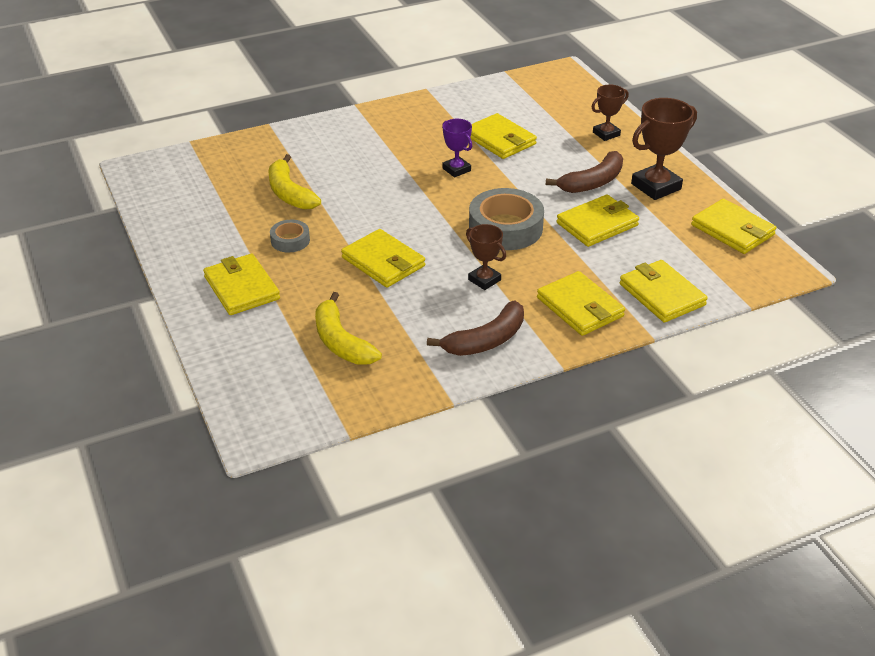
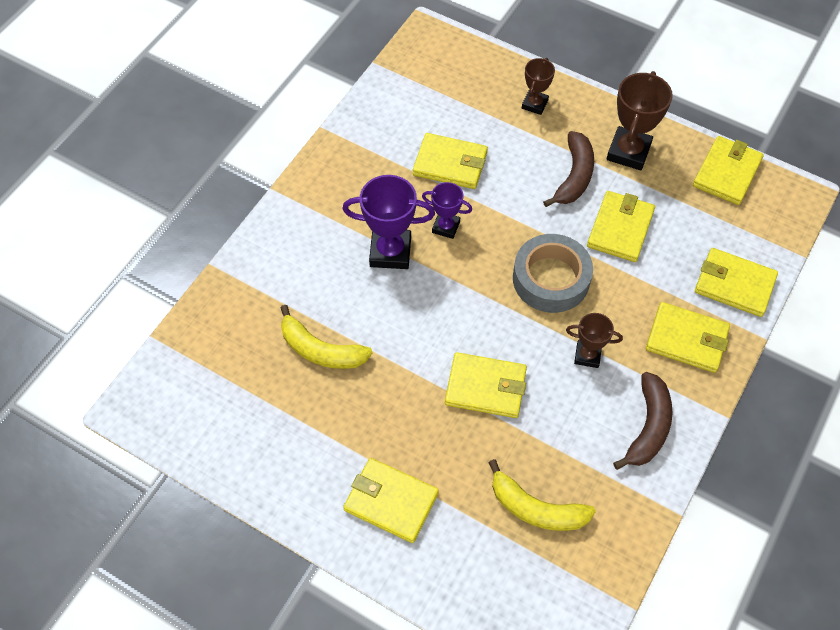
camera: 35 degrees left, 20 degrees up
grey tape [270,220,310,252] -> none
yellow wallet [691,199,777,254] -> yellow wallet turned 75 degrees counterclockwise [693,136,764,205]
none -> purple trophy [342,175,435,269]

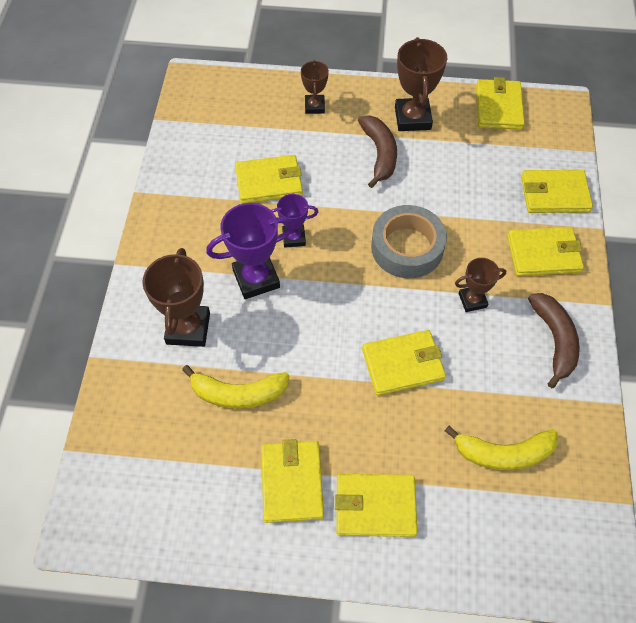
camera: 25 degrees left, 0 degrees up
yellow wallet [587,191,655,262] -> yellow wallet moved to [261,439,324,523]
none -> brown trophy [142,248,210,347]

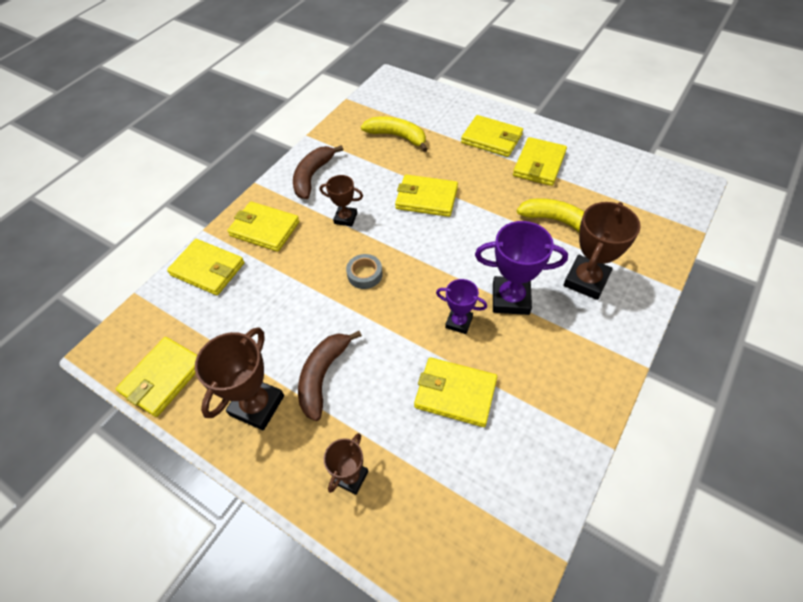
camera: 150 degrees left, 5 degrees down
grey tape [371,205,447,278] -> grey tape [346,254,383,289], size x0.52

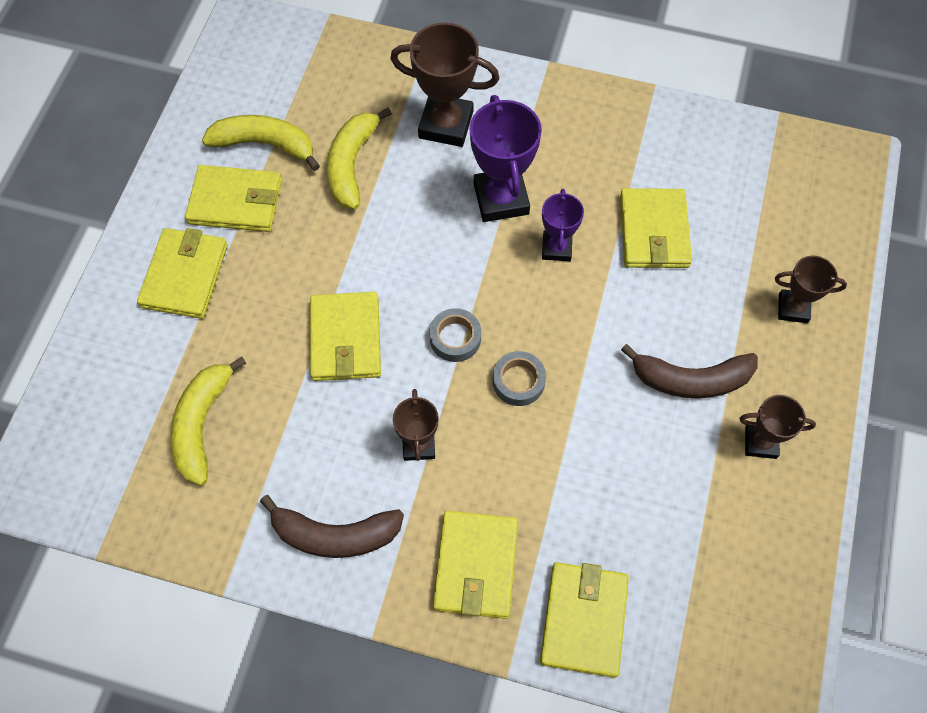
camera: 110 degrees left, 10 degrees up
yellow wallet [116,337,197,417] -> none
brown trophy [195,327,284,430] -> brown trophy [740,395,816,459], size x0.59
none -> yellow banana [202,115,320,171]
none -> grey tape [429,308,481,362]

